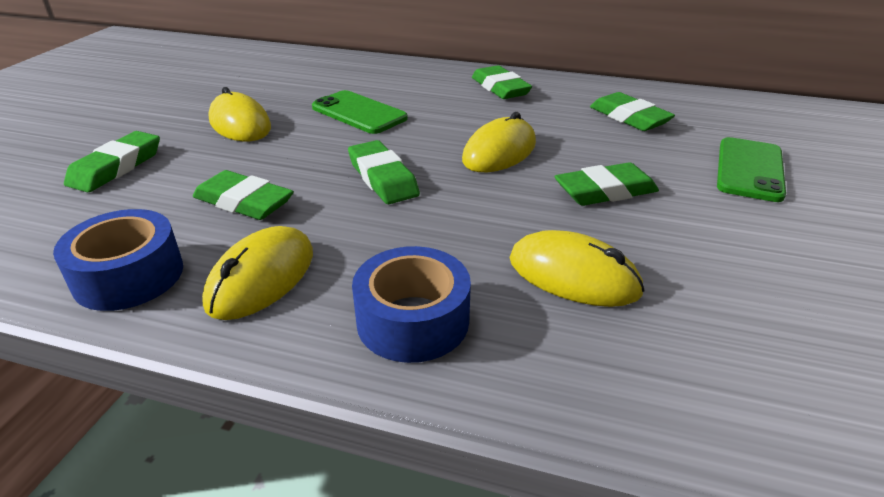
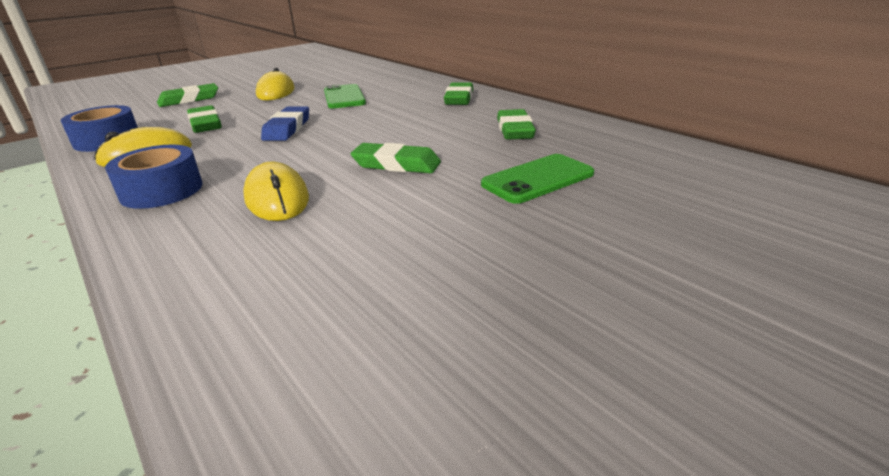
camera: 35 degrees right, 5 degrees down
green eraser [348,140,420,204] -> blue eraser [261,106,309,141]
yellow mouse [462,112,536,172] -> none

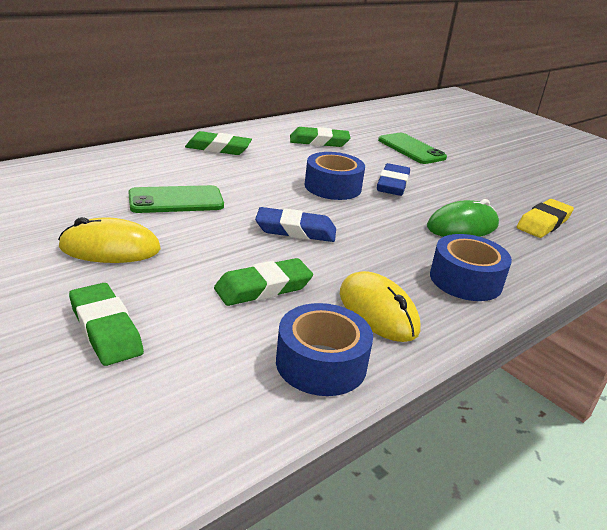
camera: 95 degrees left, 0 degrees up
yellow mouse [243,161,309,221] -> green mouse [427,199,499,237]
green eraser [351,143,441,173] -> blue eraser [377,163,410,196]
none -> blue tape [305,152,365,200]
none -> yellow eraser [517,199,574,238]

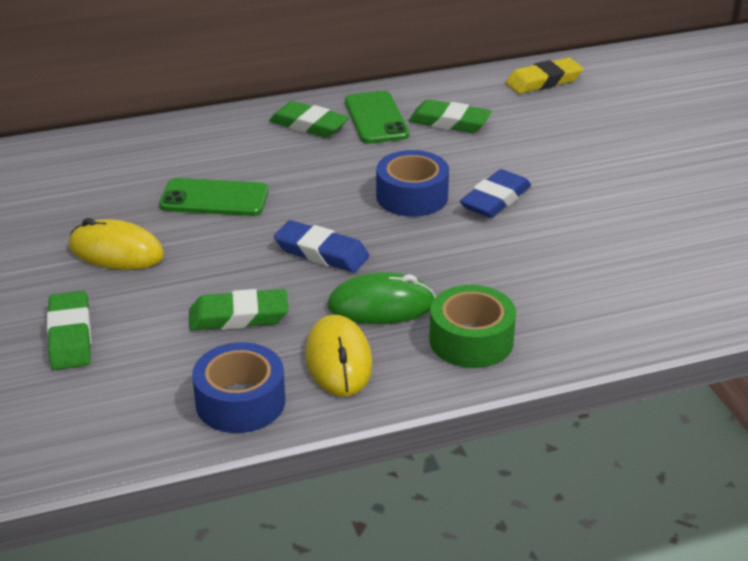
camera: 25 degrees right, 5 degrees up
green phone [378,133,447,164] -> green phone moved to [345,91,409,144]
green mouse [427,199,499,237] -> green mouse moved to [327,272,436,324]
blue tape [430,234,512,301] -> green tape [429,285,516,368]
yellow eraser [517,199,574,238] -> yellow eraser moved to [506,58,583,94]

